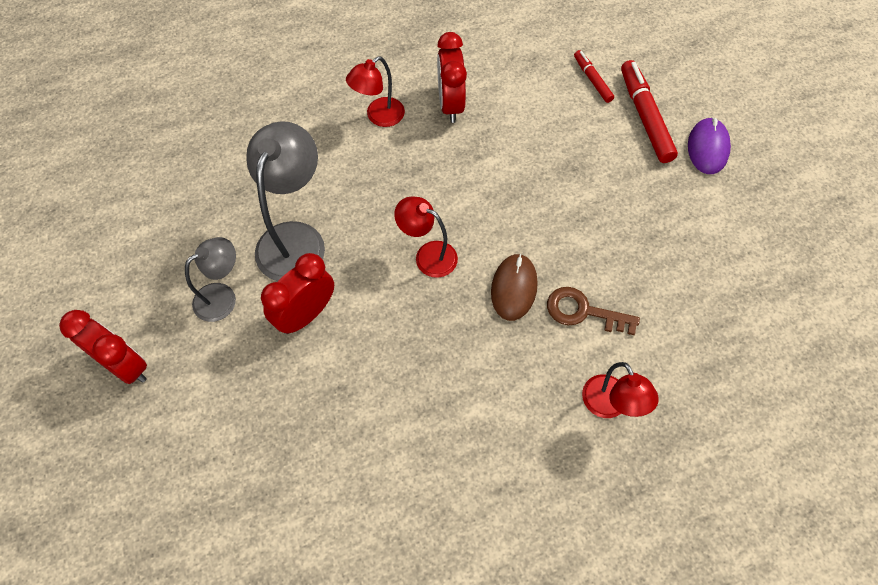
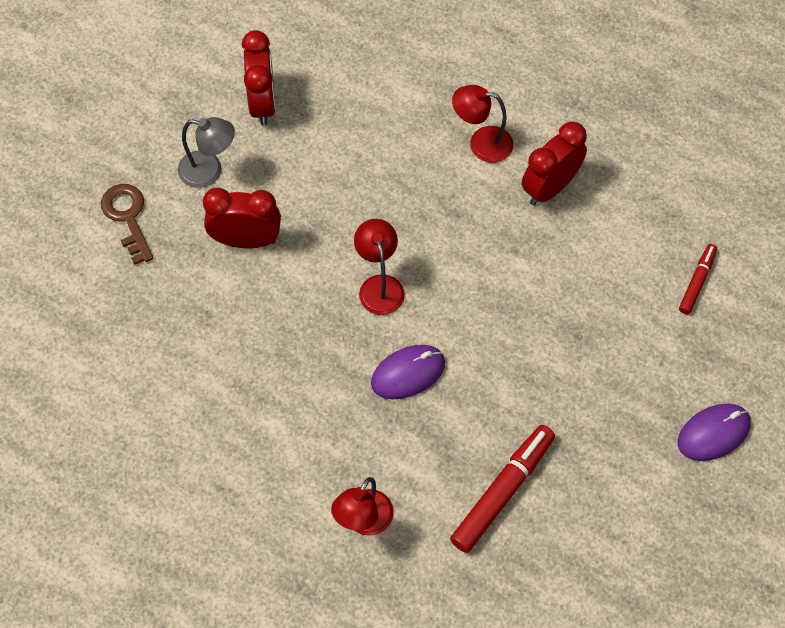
camera: 50 degrees right, 0 degrees up
red clock [59,310,147,384] -> red clock moved to [242,30,276,125]
grey lamp [246,121,325,281] -> none
brown mouse [491,254,538,321] -> purple mouse [371,345,445,399]
brown key [547,287,640,335] -> brown key moved to [101,184,153,265]
red marker [621,60,678,163] -> red marker moved to [450,425,555,553]

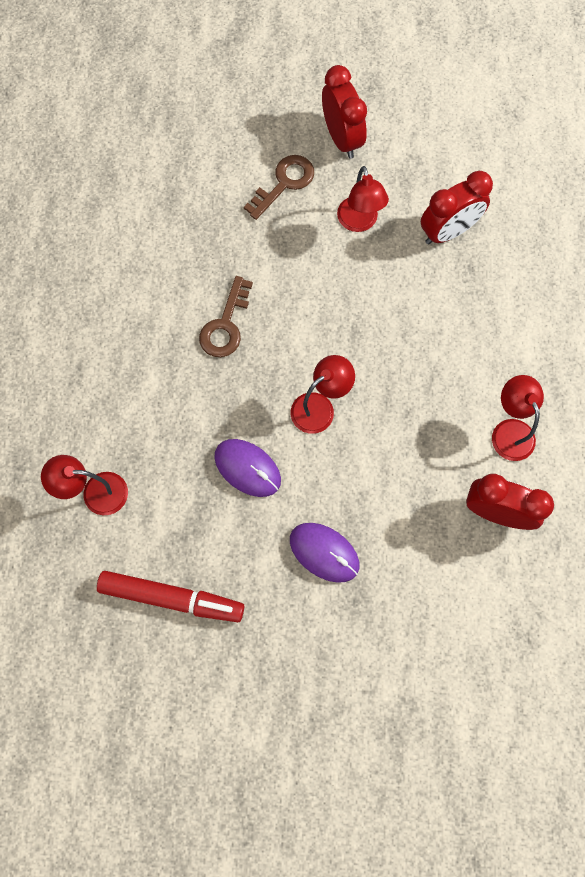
camera: 65 degrees right, 10 degrees up
grey lamp [178,117,235,188] -> red lamp [337,166,389,232]
red clock [203,188,281,248] -> red clock moved to [322,65,367,159]
purple mouse [678,404,751,461] -> purple mouse moved to [290,523,359,583]
red marker [679,244,717,315] -> none
none -> brown key [199,276,253,357]

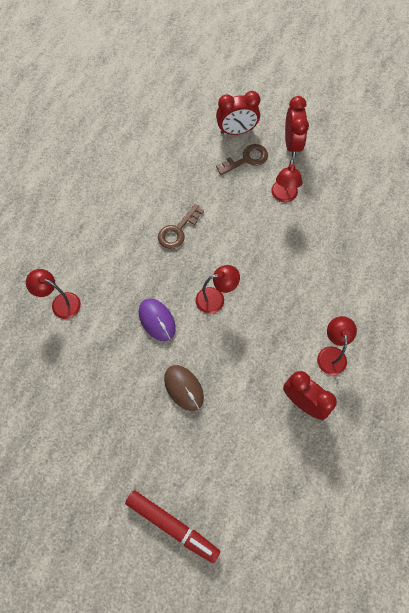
camera: 20 degrees right, 5 degrees down
red marker [97,571,244,622] -> red marker moved to [125,490,220,563]
purple mouse [290,523,359,583] -> brown mouse [164,365,204,411]
red clock [421,171,493,244] -> red clock moved to [216,91,260,135]

